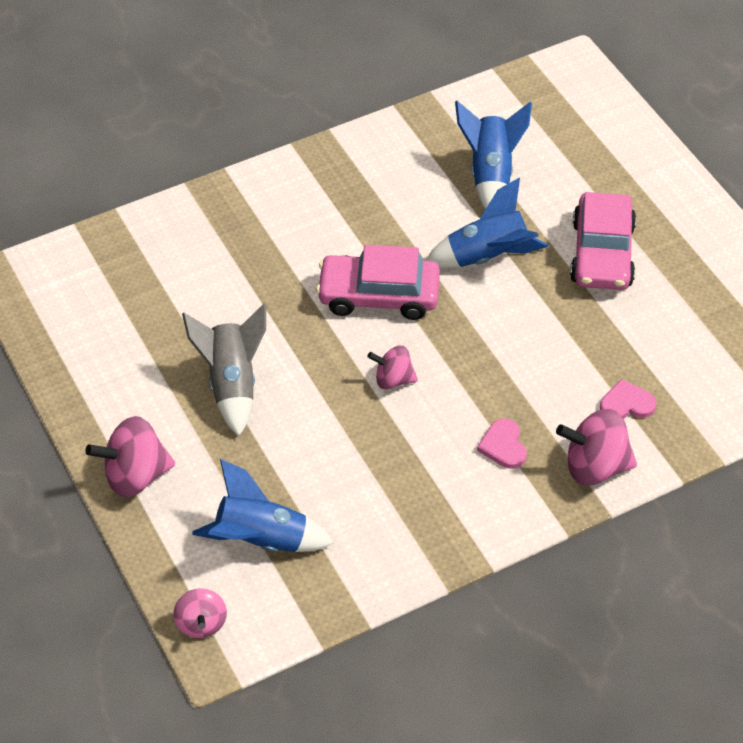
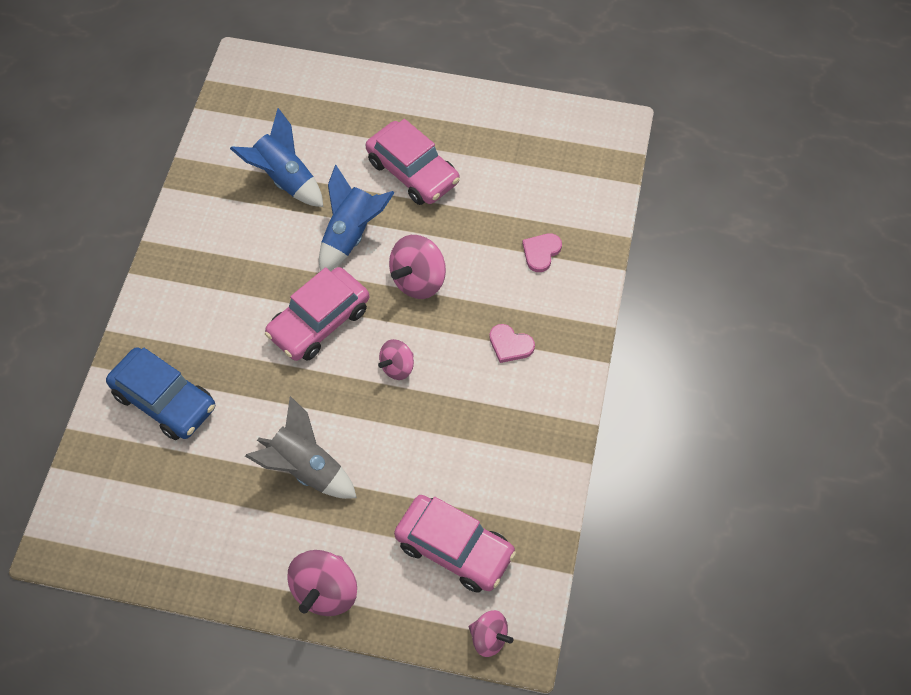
camera: 50 degrees left, 10 degrees up
blue rocket [192,459,334,552] -> pink car [394,495,516,593]
pink spinning top [556,409,637,485] -> pink spinning top moved to [389,235,446,299]
none -> blue car [106,347,215,440]

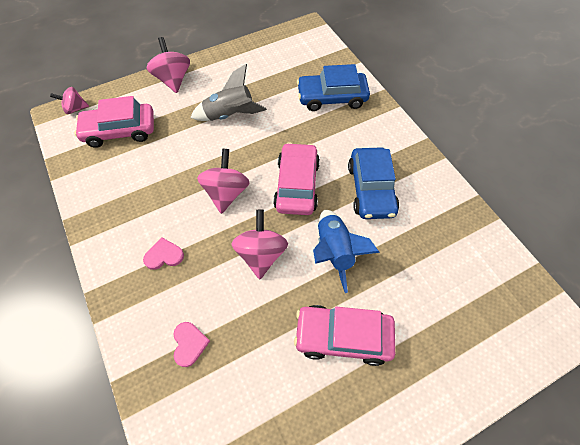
camera: 140 degrees right, 0 degrees up
blue rocket [230,108,323,207] -> none
pink spinning top [378,339,414,380] -> pink spinning top [197,148,250,214], size x1.62
none -> blue car [348,147,399,219]

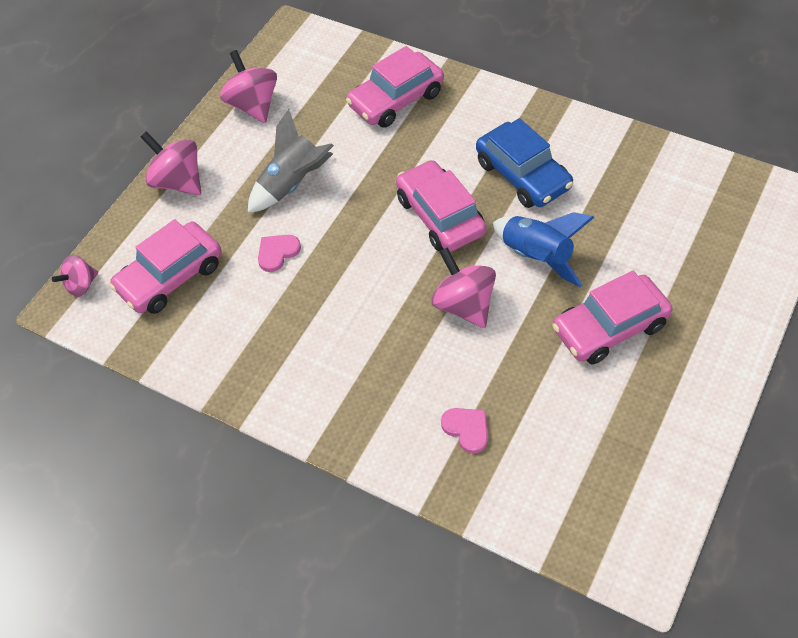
camera: 30 degrees left, 5 degrees down
pink heart [143,238,184,270] -> pink heart moved to [258,235,301,272]
pink spinning top [197,148,250,214] -> pink spinning top moved to [220,50,277,123]
blue car [297,64,370,111] -> pink car [346,46,444,128]

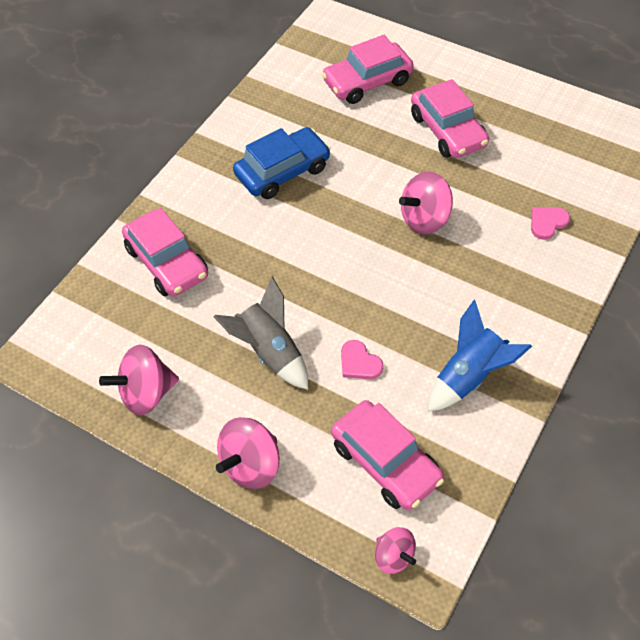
camera: 90 degrees left, 0 degrees up
pink car [396,160,486,252] -> pink car moved to [322,35,414,104]
blue rocket [493,212,595,287] -> blue rocket moved to [428,300,532,411]

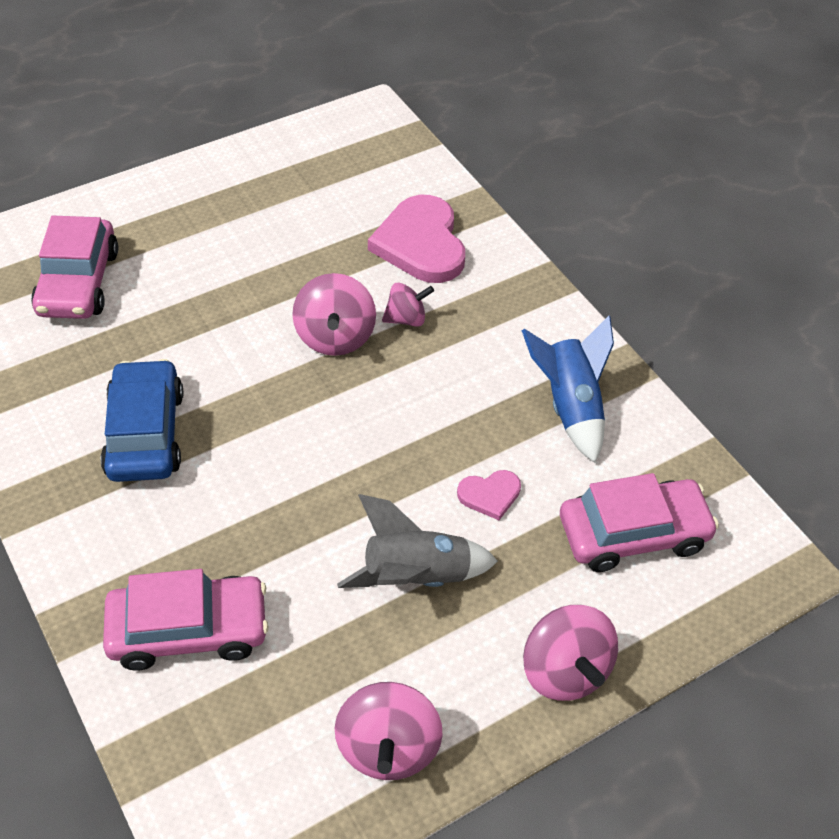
camera: 65 degrees left, 5 degrees down
pink spinning top [375,527,416,574] -> pink spinning top moved to [382,283,434,327]
pink car [411,79,489,158] -> none
pink heart [531,207,570,240] -> pink heart [368,195,465,283], size x2.07

